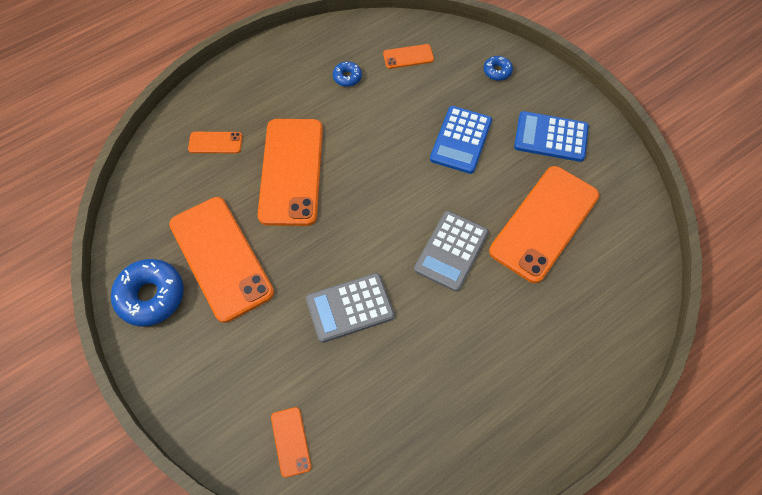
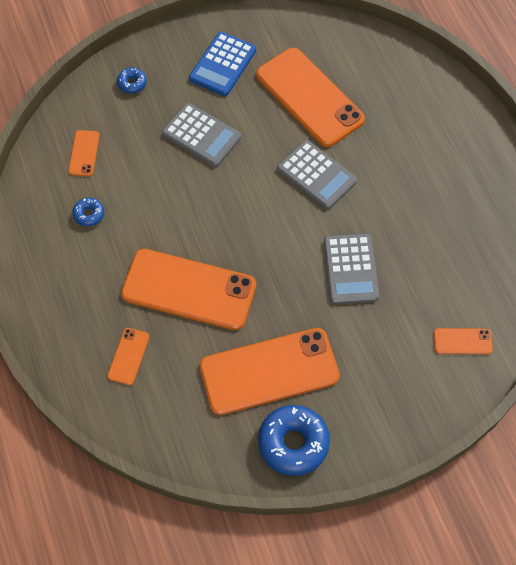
camera: 75 degrees left, 0 degrees up
blue calculator [430,106,492,174] -> grey calculator [162,103,241,167]

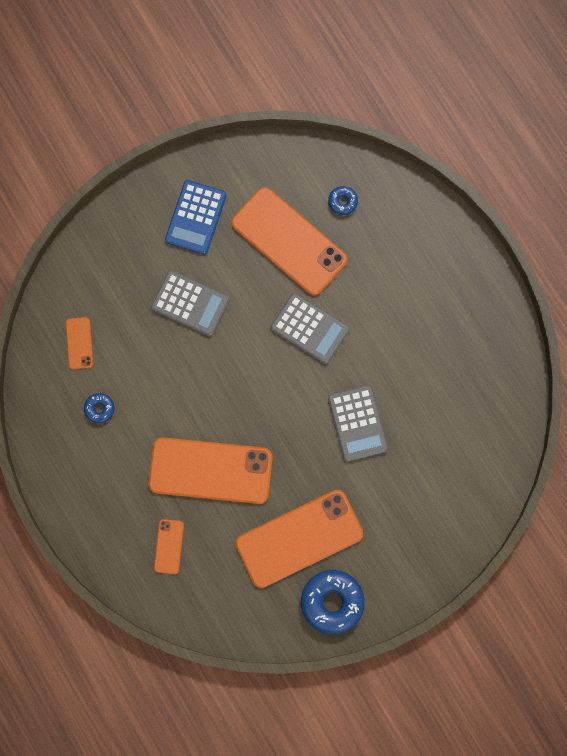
camera: 10 degrees left, 15 degrees up
blue donut [117,67,147,93] -> blue donut moved to [328,186,358,215]
orange phone [434,328,493,354] -> none

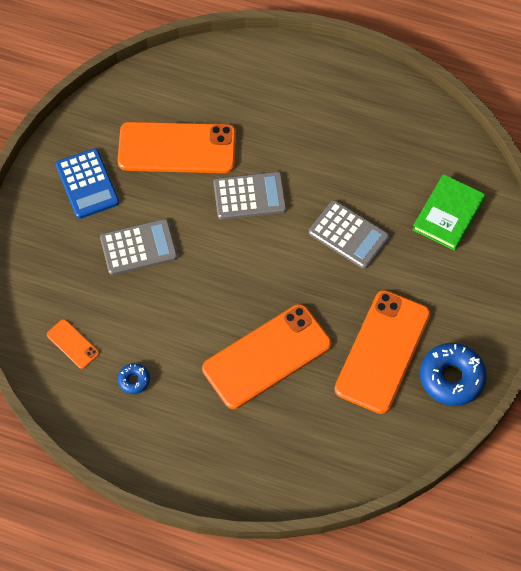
camera: 40 degrees left, 15 degrees down
orange phone [154,519,184,574] -> none
blue donut [328,186,358,215] -> none
none -> green book [412,174,485,251]

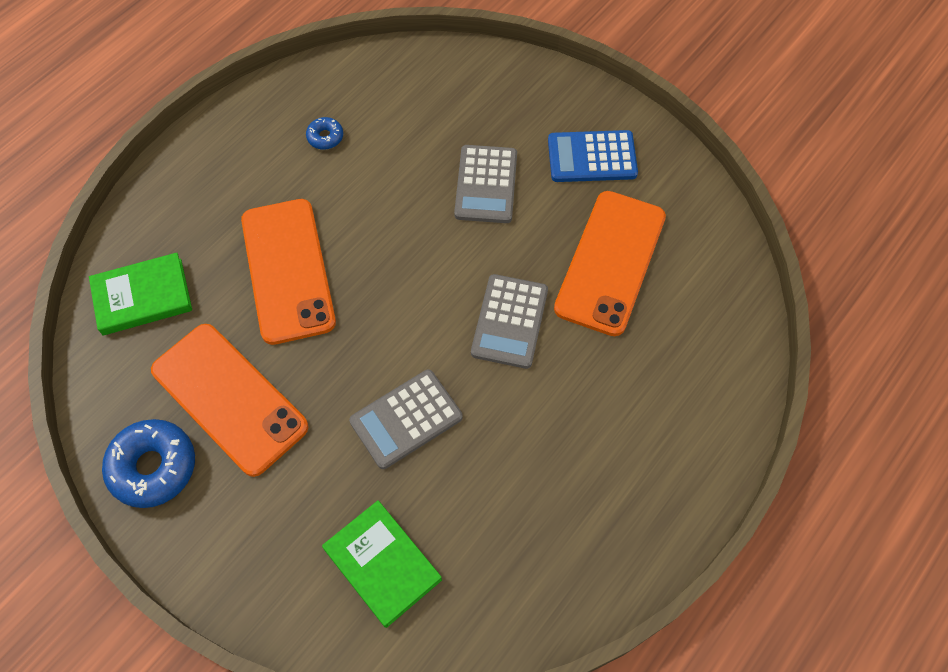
camera: 110 degrees right, 0 degrees up
orange phone [47,319,99,369] -> none
none -> green book [89,253,192,335]

